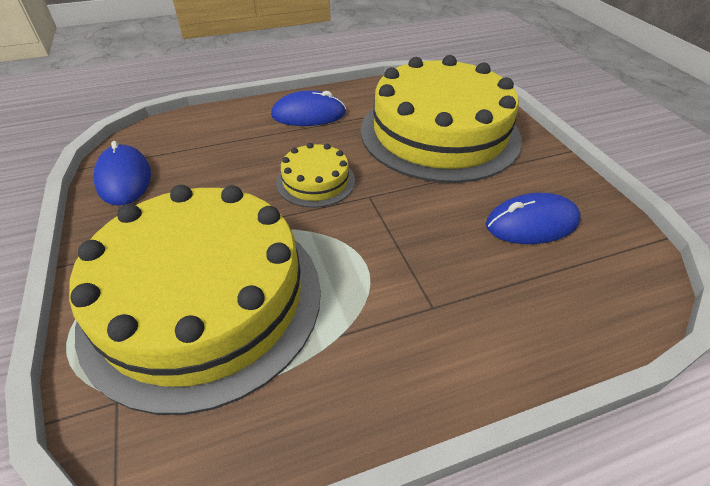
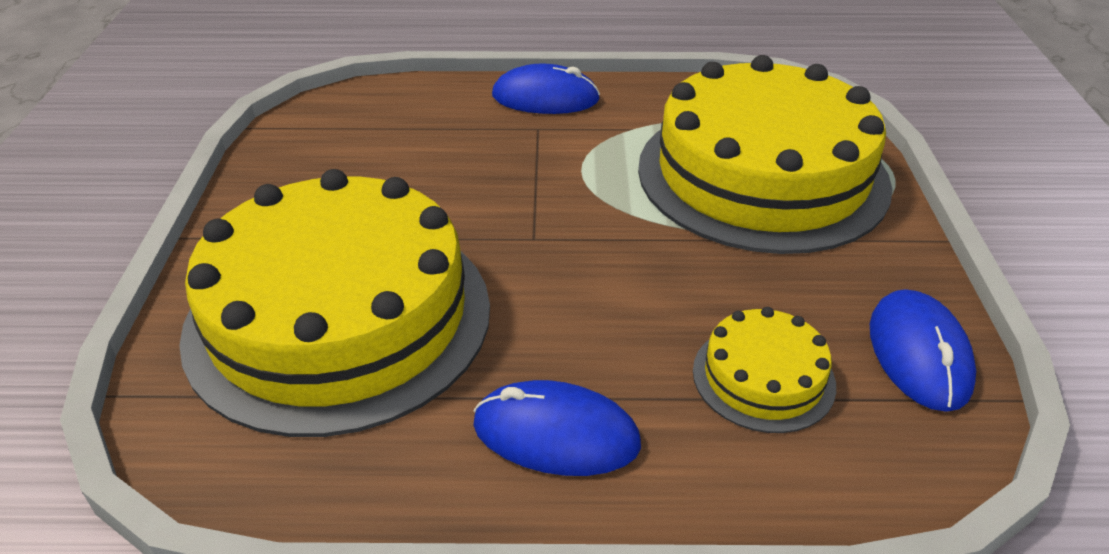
camera: 160 degrees left, 5 degrees down
yellow cake [276,143,355,208] -> yellow cake moved to [693,307,836,433]
blue mouse [486,193,581,244] -> blue mouse moved to [492,64,600,114]

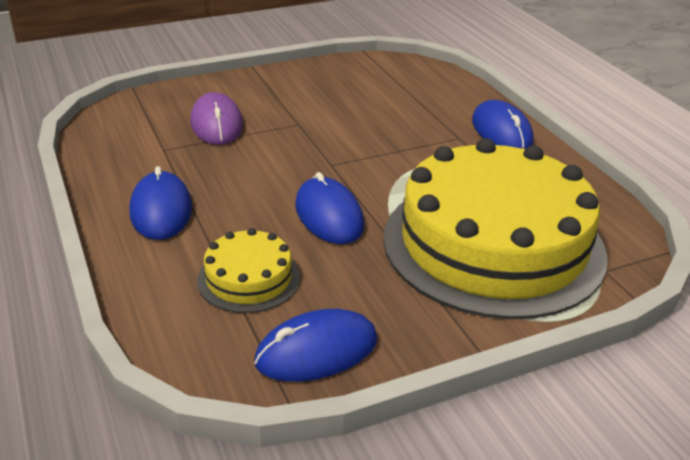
camera: 65 degrees right, 5 degrees down
yellow cake [179,169,490,437] -> purple mouse [190,92,243,145]
none -> blue mouse [295,172,364,244]

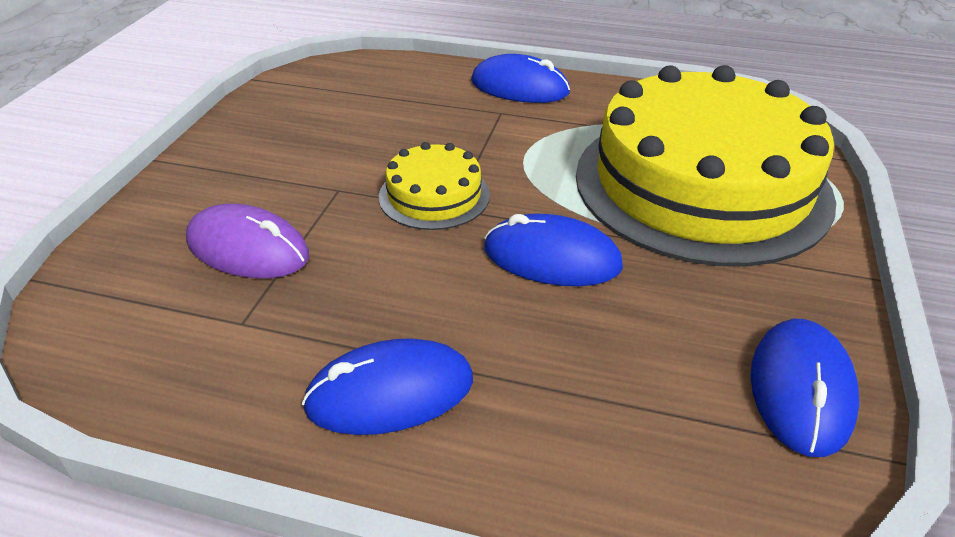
camera: 50 degrees left, 5 degrees up
blue mouse [130,166,192,240] -> blue mouse turned 45 degrees counterclockwise [302,339,473,435]
yellow cake [197,228,300,313] -> yellow cake moved to [379,142,490,230]

